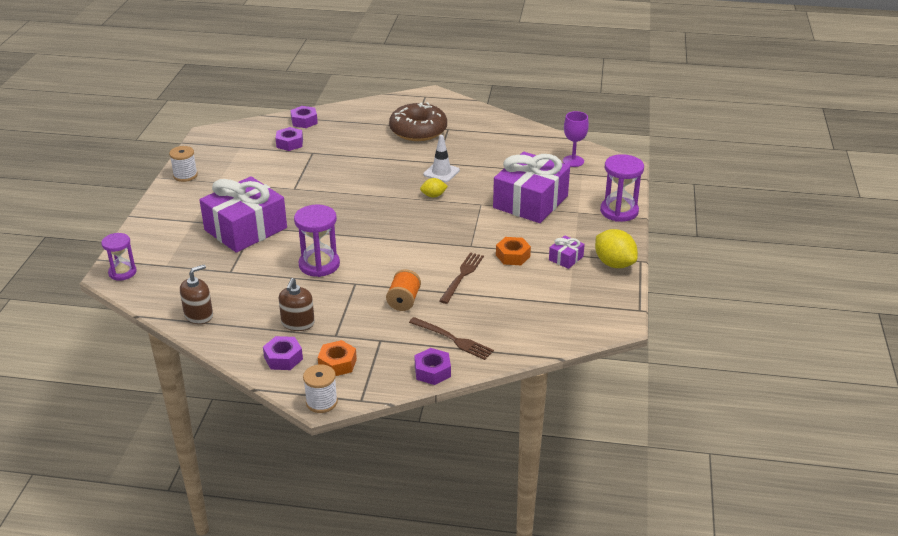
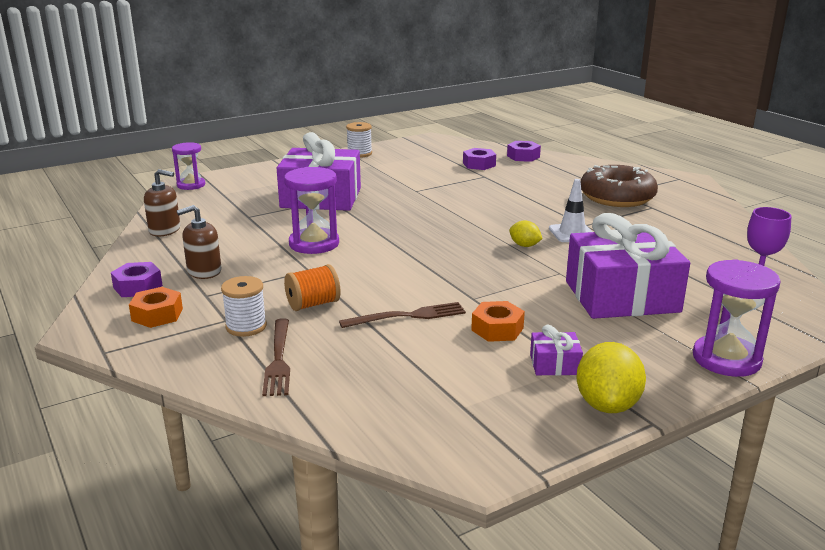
camera: 50 degrees right, 10 degrees down
white spool [303,364,338,413] -> white spool moved to [221,276,267,337]
purple nut [414,348,451,385] -> none

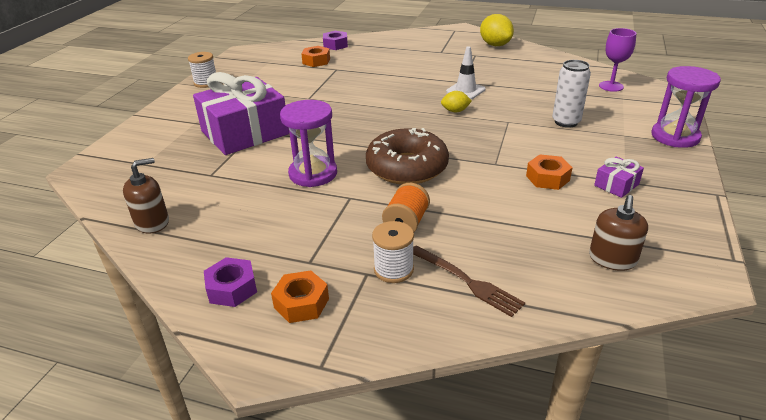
camera: 40 degrees left, 10 degrees up
purple hourglass [172,142,205,190] -> none
brown soap dispenser [177,205,221,279] -> brown soap dispenser moved to [589,195,648,271]
brown fork [339,302,466,328] -> none
purple nut [463,148,496,170] -> orange nut [301,46,330,67]
purple gift [566,213,690,319] -> white can [552,60,591,128]
yellow lemon [576,342,646,413] -> yellow lemon moved to [480,14,514,46]
brown donut [581,165,658,207] -> brown donut moved to [366,128,449,185]

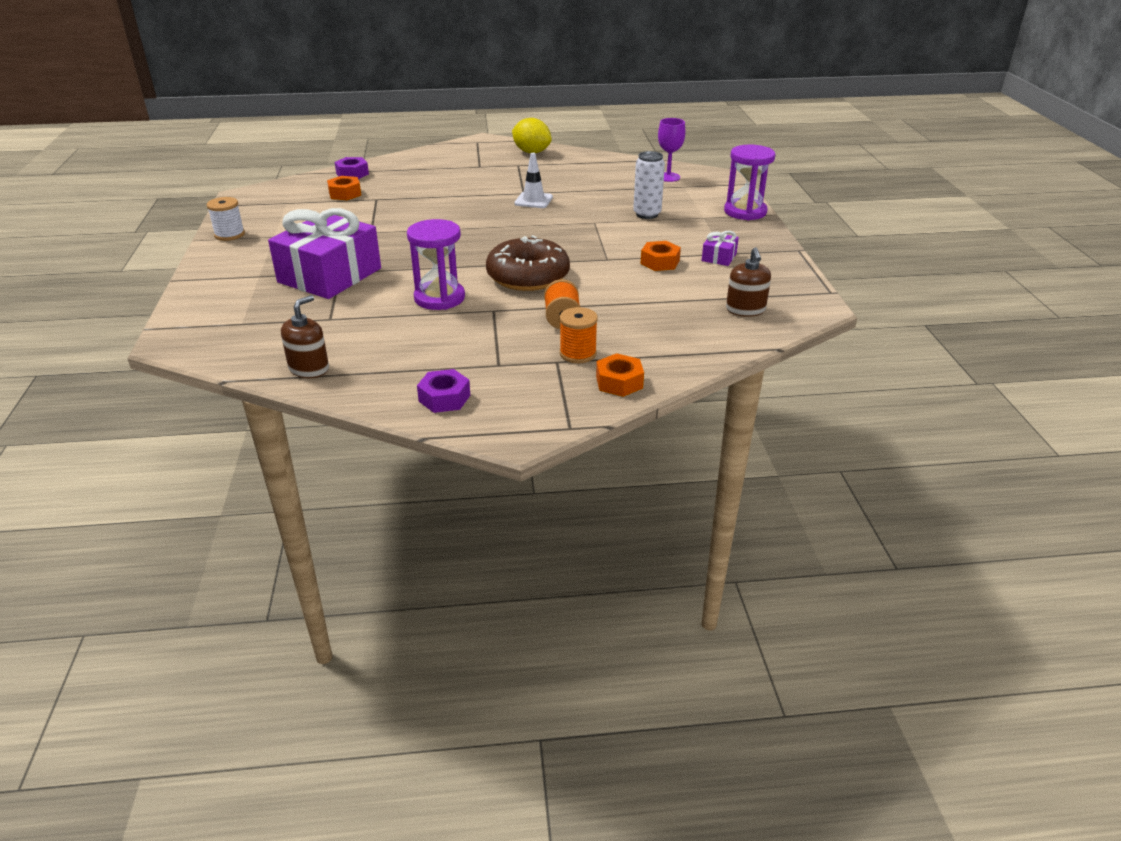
camera: 25 degrees left, 0 degrees up
orange nut [271,270,329,323] -> orange nut moved to [596,353,644,397]
white spool [372,221,414,283] -> orange spool [560,307,598,363]
brown fork [413,245,525,317] -> none
yellow lemon [441,91,472,112] -> none

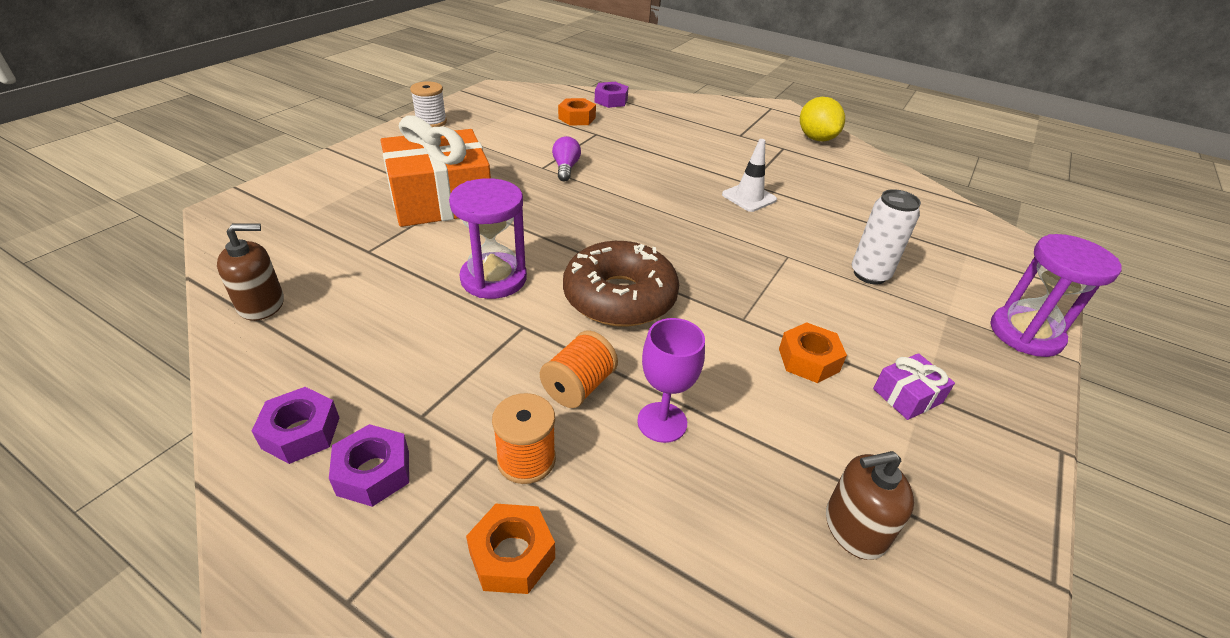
camera: 35 degrees right, 5 degrees up
purple gift [268,208,381,299] -> orange gift [381,115,491,227]
purple goblet [658,118,685,182] -> purple goblet moved to [637,318,705,443]
brown soap dispenser [726,247,771,317] -> brown soap dispenser turned 45 degrees clockwise [826,451,914,560]
none -> purple nut [329,424,409,507]
none -> purple light bulb [552,136,581,181]

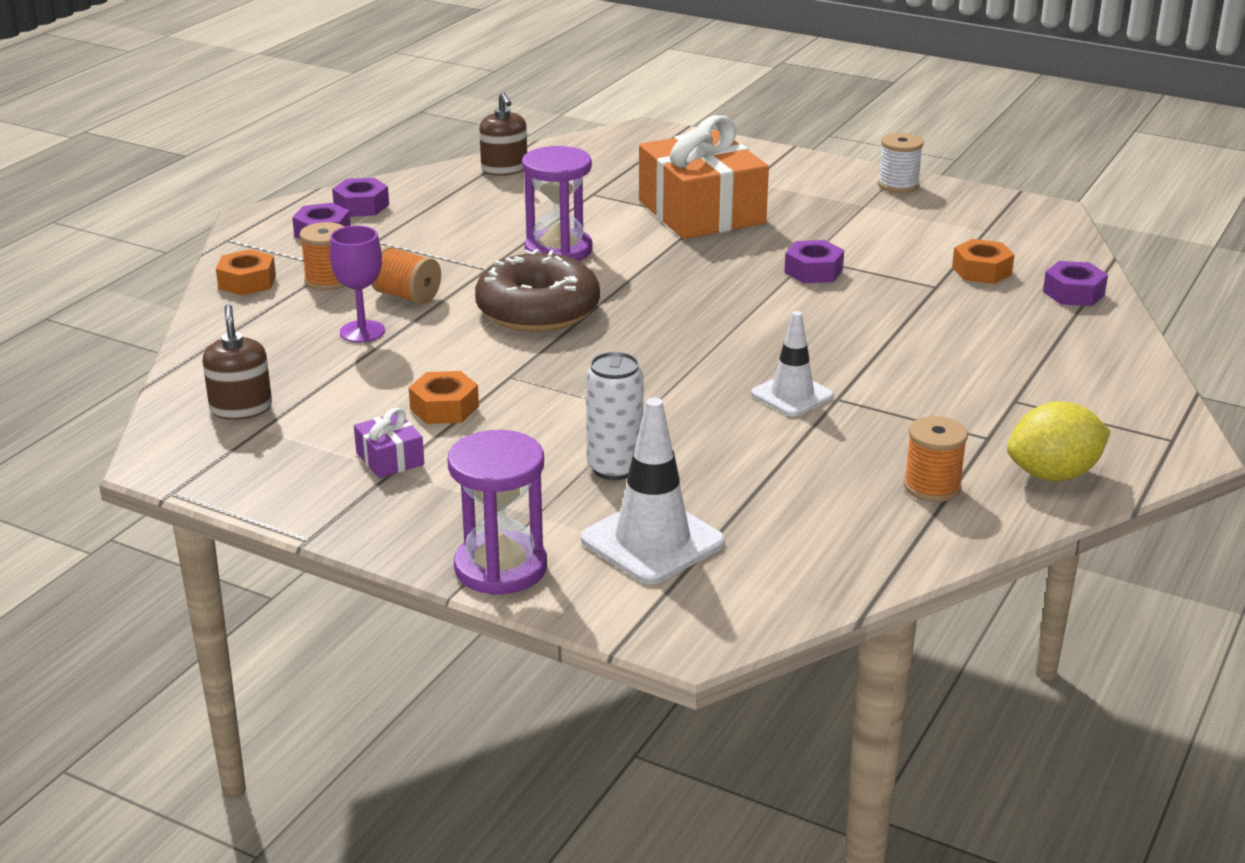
camera: 90 degrees right, 10 degrees down
purple light bulb [552,136,581,181] -> purple nut [784,240,844,283]
none -> white traffic cone [581,398,725,584]
none -> orange spool [904,416,968,502]

